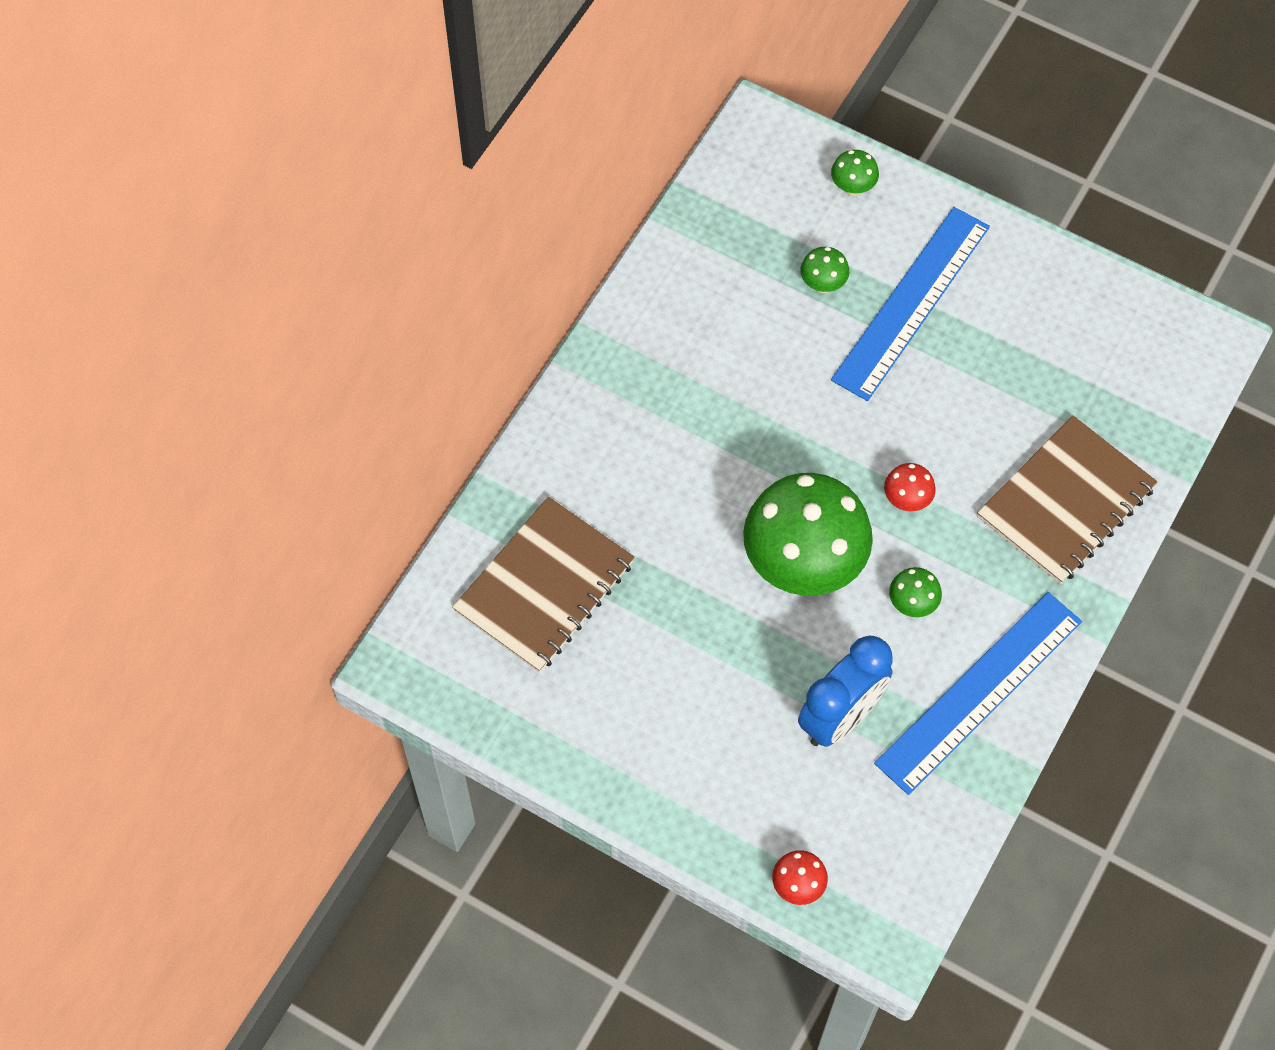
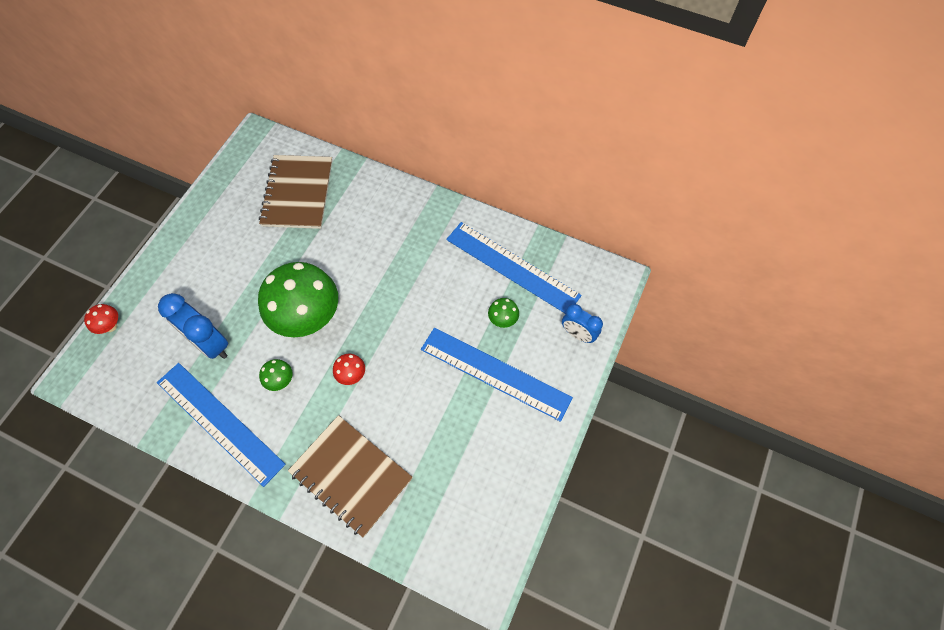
camera: 85 degrees right, 0 degrees up
brown notebook [452,496,635,673] -> brown notebook turned 60 degrees clockwise [259,155,332,229]
green mushroom [831,150,879,196] -> blue clock [562,304,603,343]
none -> blue ruler [446,222,582,314]

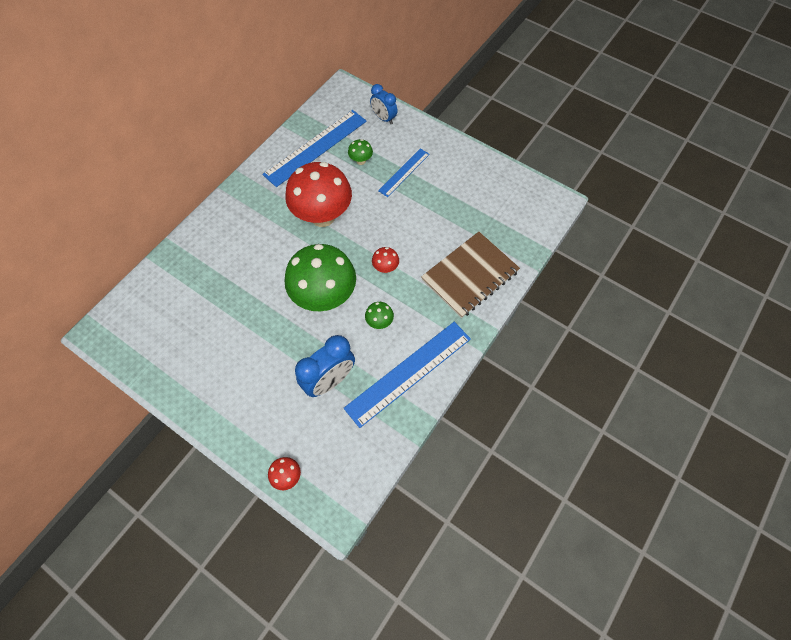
camera: 80 degrees left, 0 degrees up
brown notebook [259,155,332,229] -> none
blue ruler [421,328,573,422] -> blue ruler [378,148,430,197], size x0.56
blue clock [562,304,603,343] -> blue clock turned 90 degrees clockwise [370,84,397,124]
none -> red mushroom [285,162,352,227]

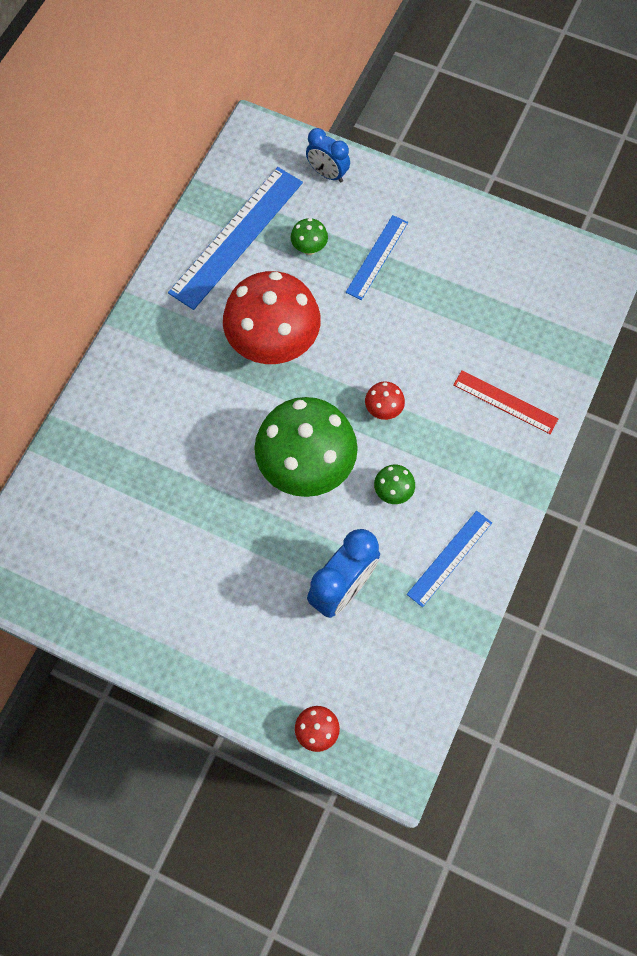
camera: 10 degrees left, 5 degrees up
blue ruler [344,322,471,428] -> blue ruler [407,511,492,607], size x0.56
brown notebook [421,232,520,318] -> red ruler [453,370,558,434]

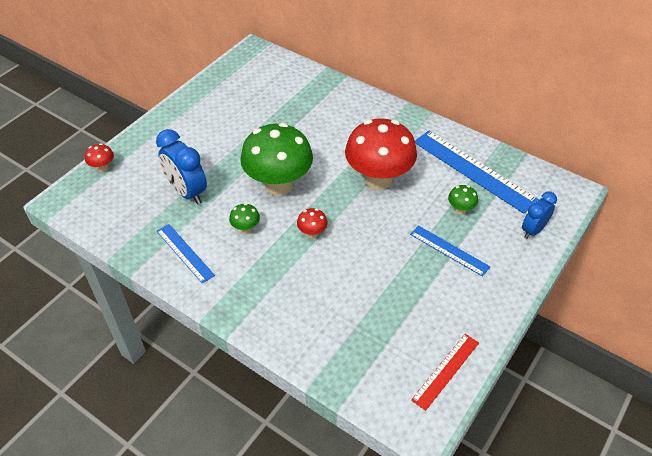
camera: 100 degrees right, 20 degrees down
red ruler [453,370,558,434] -> red ruler moved to [411,334,479,411]

